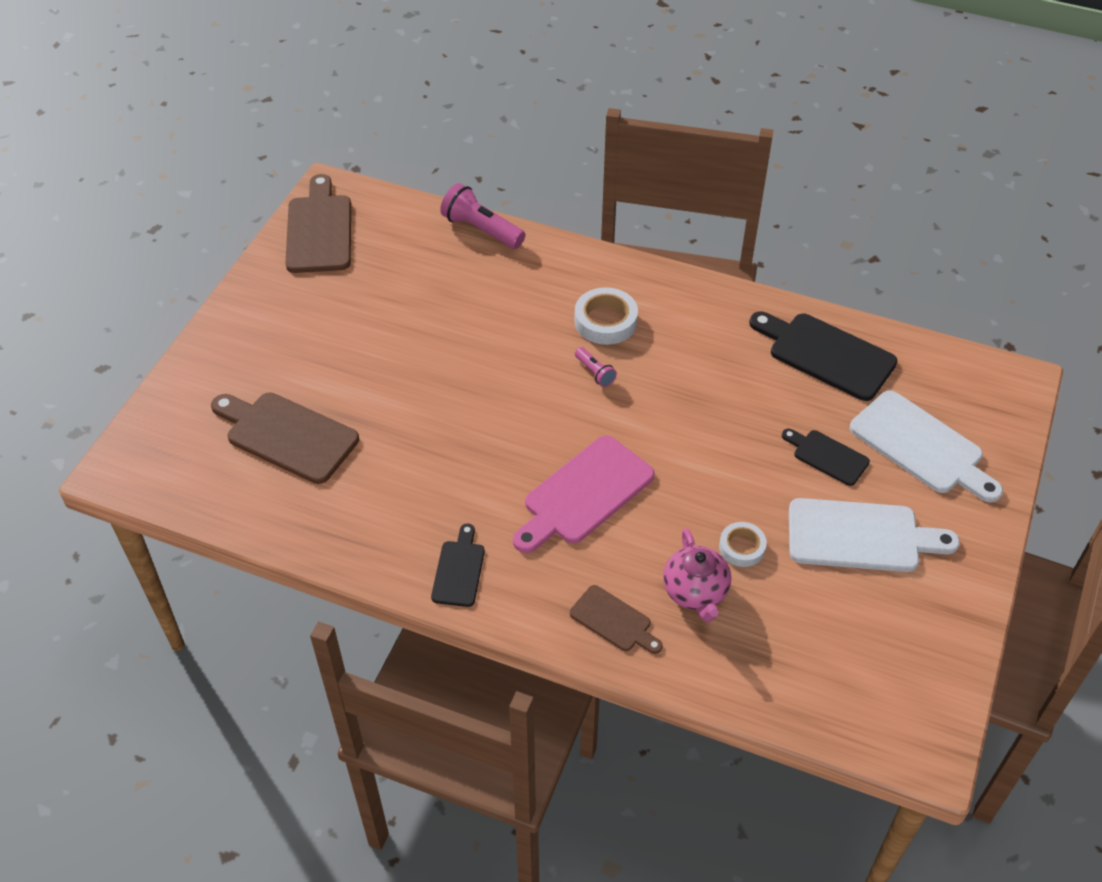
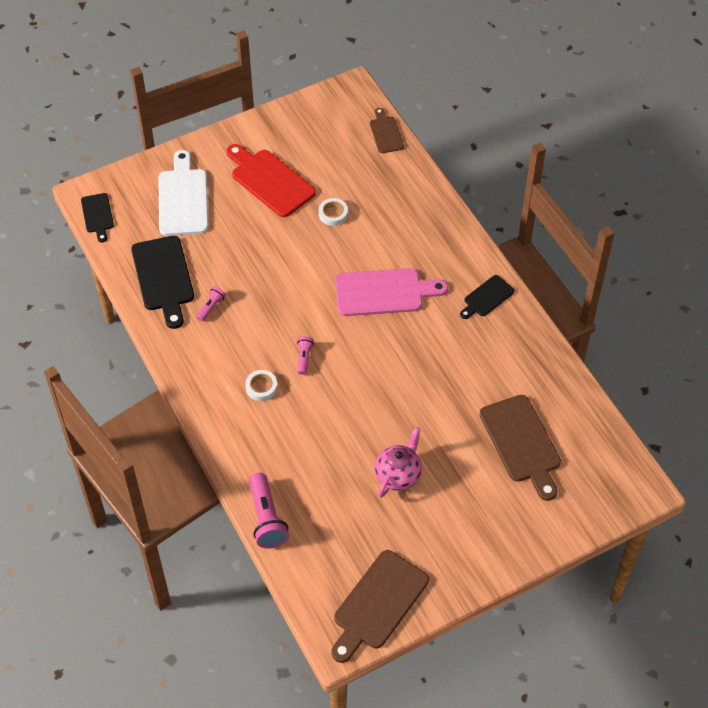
camera: 140 degrees left, 5 degrees up
brown cutting board [570,585,663,654] -> brown cutting board moved to [370,108,404,153]
white tape [574,287,638,345] -> white tape [245,370,278,401], size x0.64
pink teapot [663,528,731,622] -> pink teapot moved to [375,427,422,498]
black cutting board [782,429,870,486] -> black cutting board moved to [81,193,114,242]
white cutting board [789,498,960,572] -> red cutting board [227,144,316,217]
none -> pink flashlight [196,286,226,322]

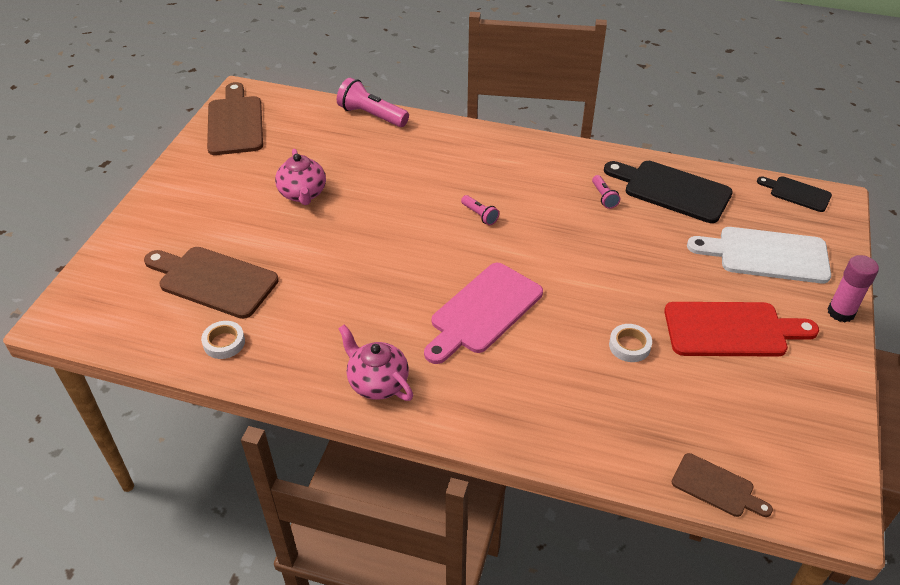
camera: 135 degrees right, 10 degrees down
white cutting board [159,150,209,236] -> white cutting board turned 150 degrees clockwise [687,227,831,284]
white tape [245,370,278,401] -> white tape moved to [201,321,245,359]
black cutting board [460,275,514,319] -> pink teapot [338,325,413,401]
none -> pink glue stick [827,255,879,322]

